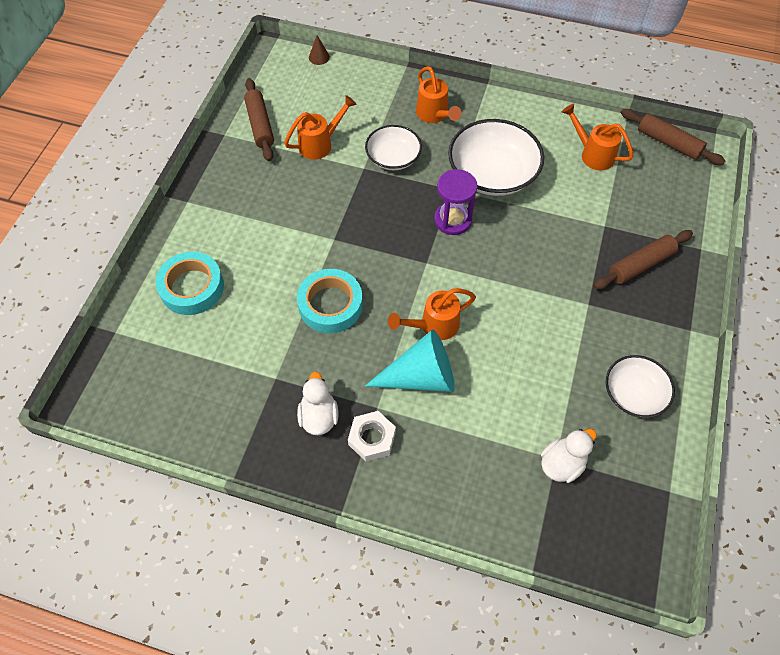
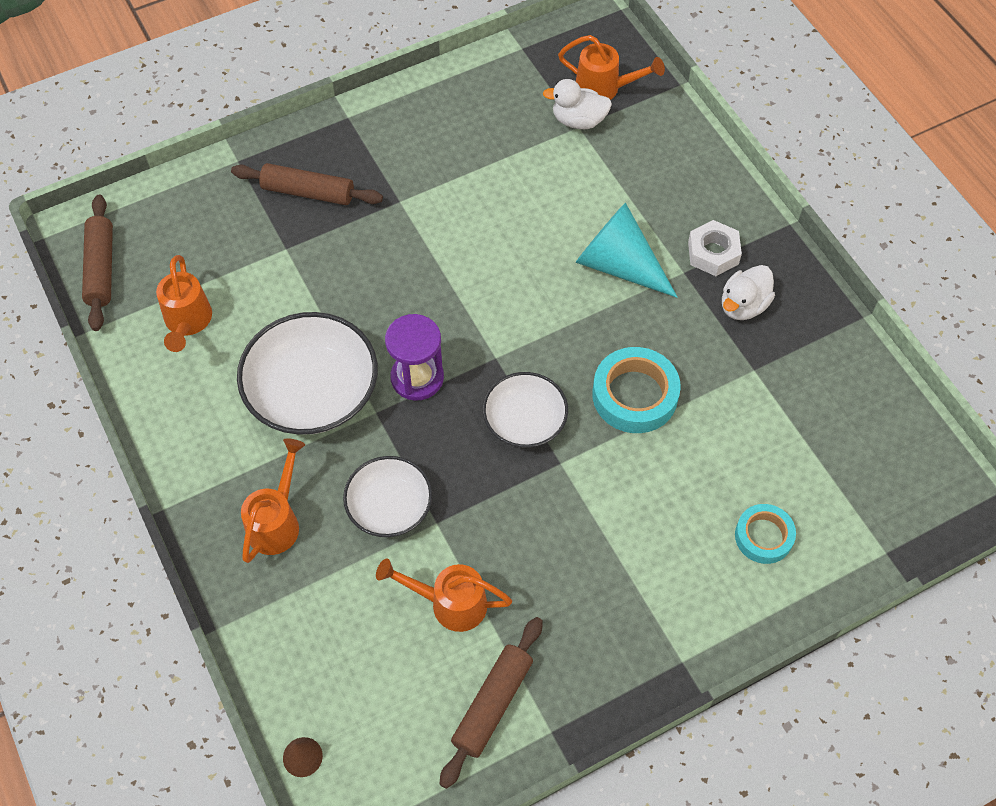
camera: 135 degrees left, 0 degrees up
turquoise tape [155,252,224,315] -> turquoise tape [735,504,796,564], size x0.64
orange watering can [388,288,476,340] -> orange watering can moved to [558,35,665,100]
white bowl [606,355,675,418] -> white bowl moved to [483,372,568,448]

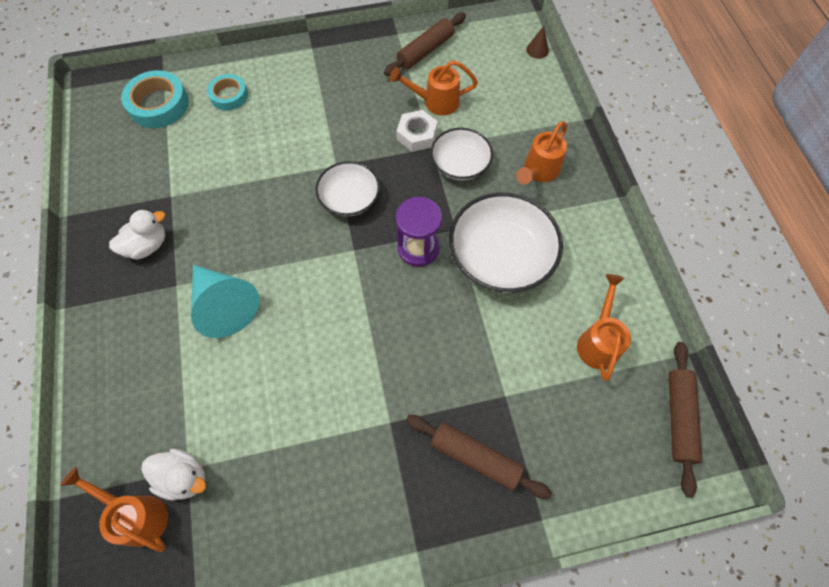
camera: 165 degrees left, 5 degrees up
orange watering can [376,558,512,632] -> orange watering can turned 150 degrees clockwise [390,60,478,116]
turquoise tape [592,347,681,433] -> turquoise tape moved to [121,70,189,128]
white nut [688,220,742,276] -> white nut moved to [397,110,438,152]

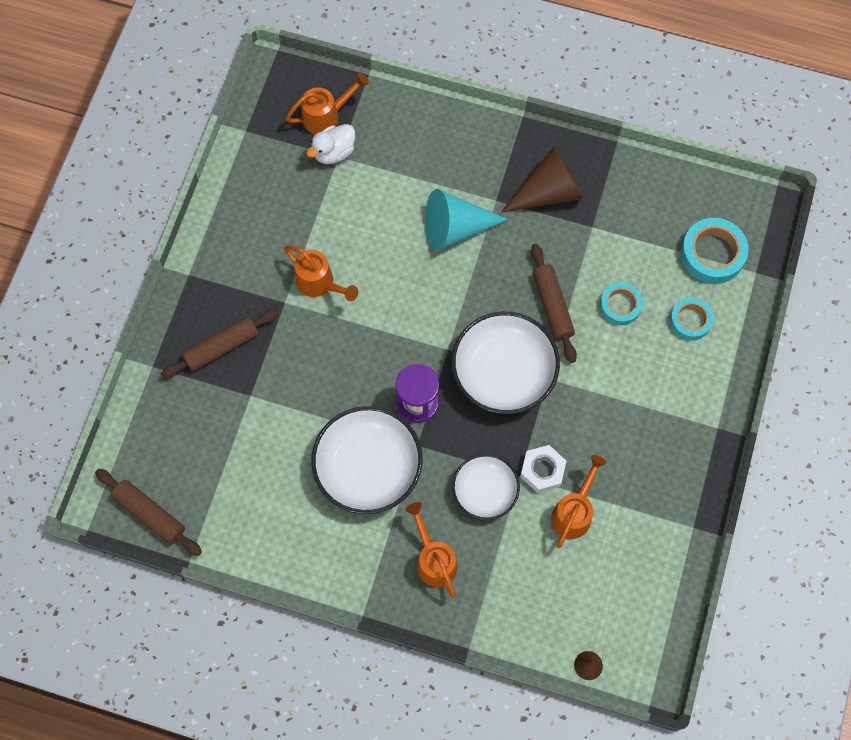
camera: 120 degrees right, 5 degrees up
white duck [109,209,166,260] -> brown cone [501,146,584,212]
white bowl [315,161,380,216] -> white bowl [452,312,560,414], size x1.64
brown rolling pin [384,12,466,76] -> brown rolling pin moved to [531,244,577,363]
orange watering can [577,274,631,381] -> orange watering can moved to [284,246,358,301]
none -> turquoise tape [600,282,643,325]

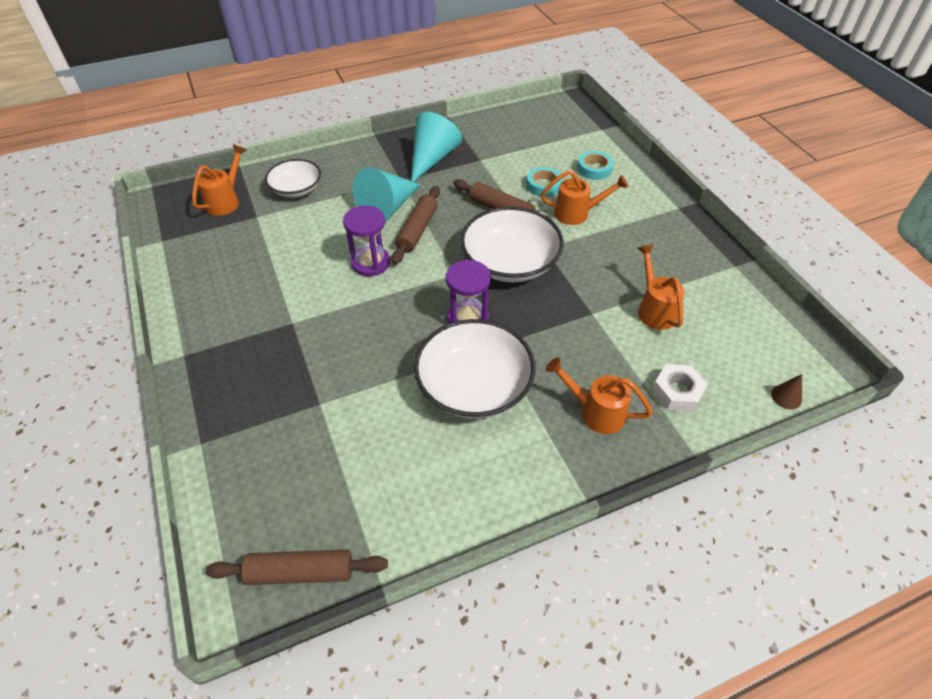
camera: 40 degrees left, 20 degrees down
brown rolling pin [161,309,279,379] -> brown rolling pin moved to [391,186,440,265]
orange watering can [284,246,358,301] -> orange watering can moved to [541,170,628,225]
white duck [306,124,355,164] -> none
white bowl [452,454,520,520] -> white bowl moved to [265,159,321,198]
brown cone [501,146,584,212] -> turquoise cone [411,112,462,182]
white nut [520,445,566,493] -> white nut moved to [652,364,708,411]
turquoise tape [680,218,749,284] -> none
none -> purple hourglass [343,206,390,276]

